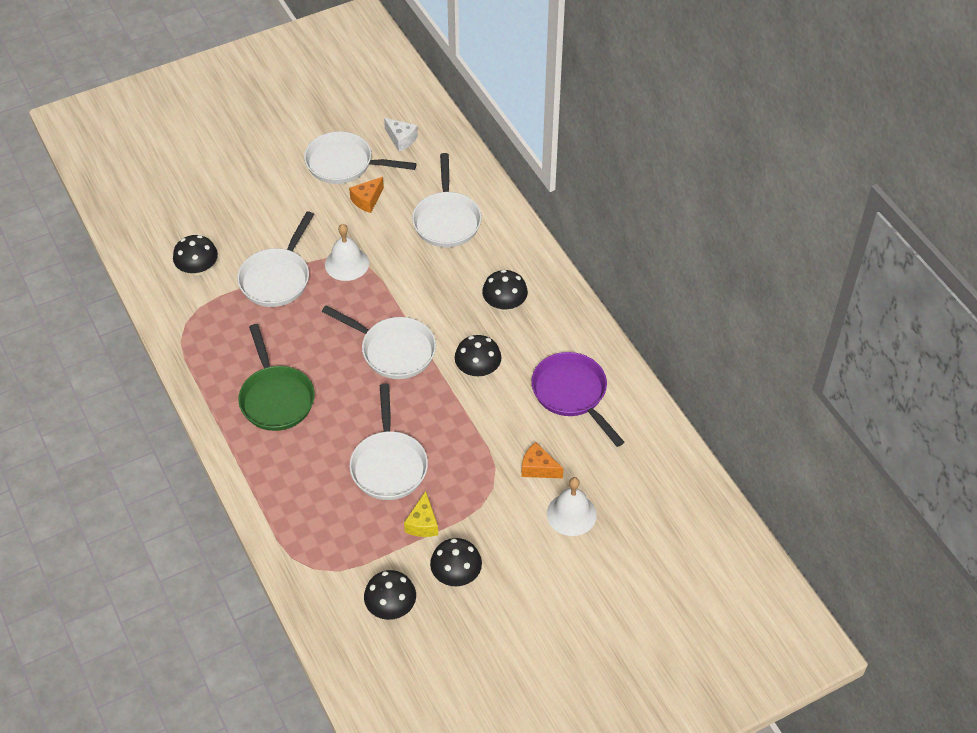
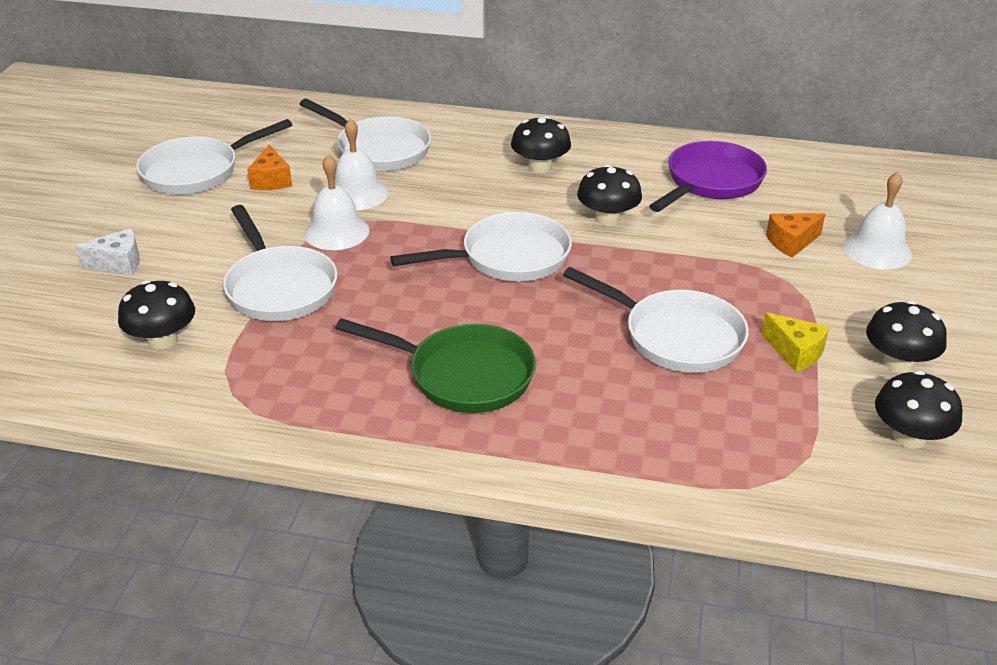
camera: 50 degrees left, 15 degrees down
white cheese [384,118,418,151] -> white cheese moved to [75,228,140,275]
purple pan [531,352,624,447] -> purple pan turned 120 degrees clockwise [649,141,767,212]
none -> white bell [335,118,388,210]

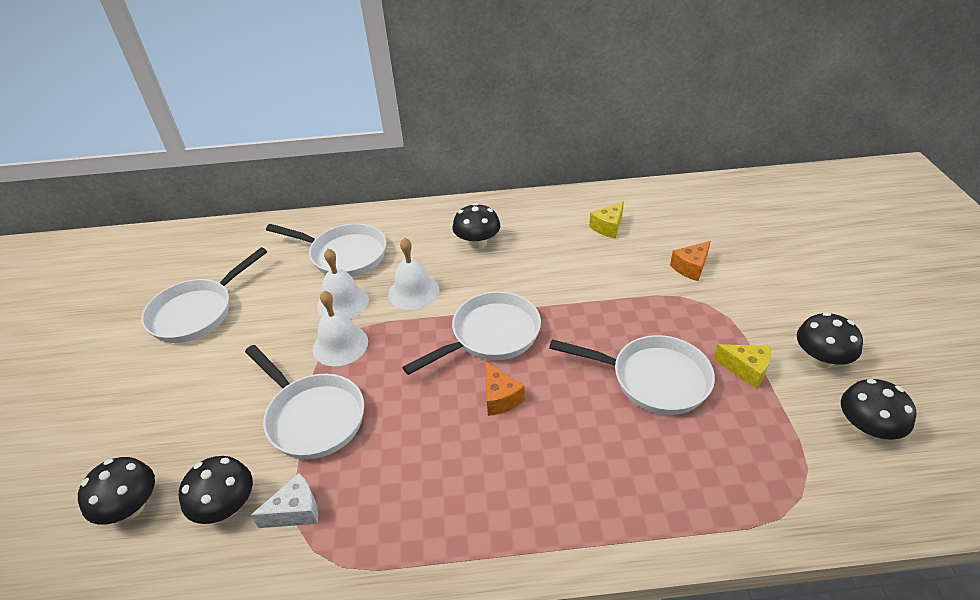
camera: 15 degrees left, 5 degrees up
white cheese [75,228,140,275] -> white cheese moved to [251,473,318,528]
orange cheese [247,145,292,190] -> orange cheese moved to [485,361,525,416]
green pan [335,318,536,413] -> none
black mushroom [577,164,642,226] -> black mushroom moved to [78,457,155,525]
purple pan [649,141,767,212] -> yellow cheese [589,201,624,239]
white bell [843,172,912,270] -> white bell moved to [388,238,439,310]

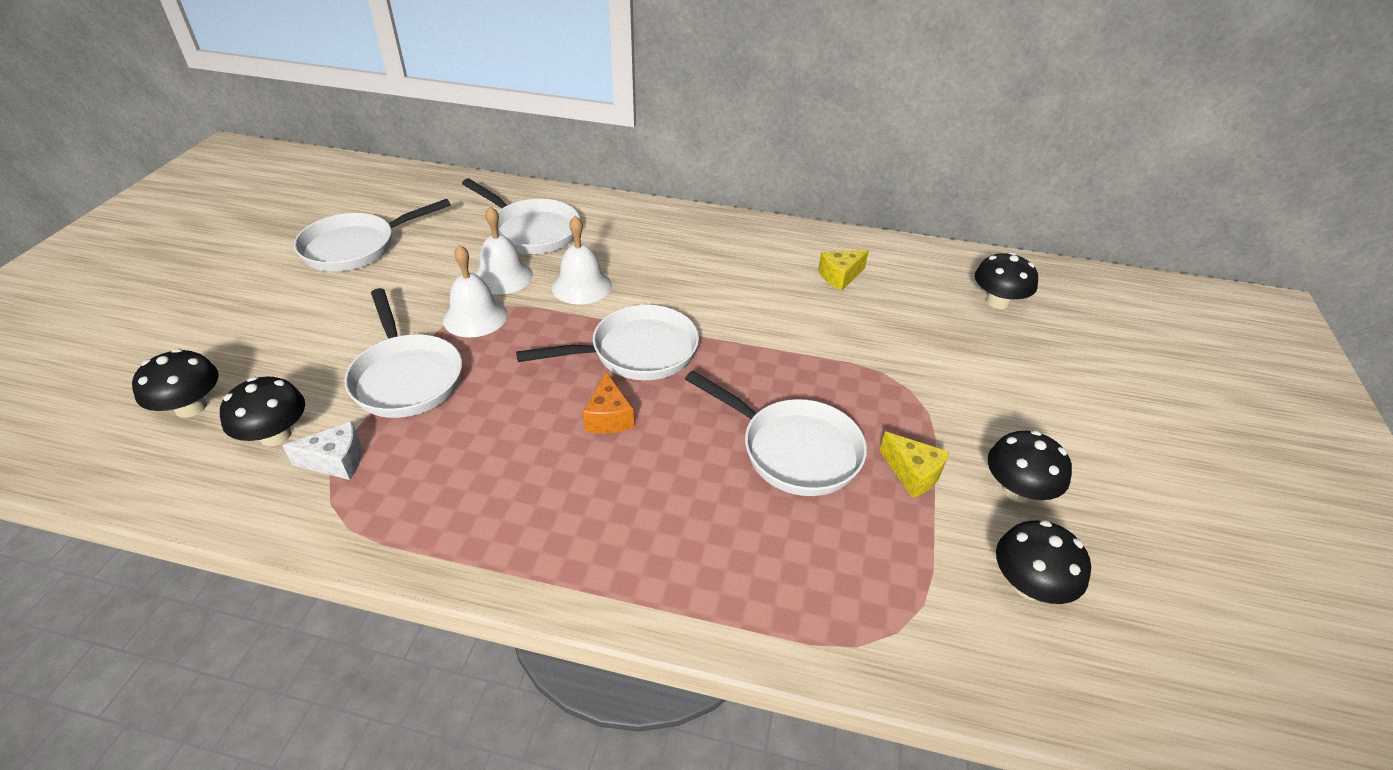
camera: 15 degrees right, 0 degrees up
black mushroom [453,203,500,249] -> black mushroom moved to [975,252,1038,309]
orange cheese [670,241,711,281] -> none

